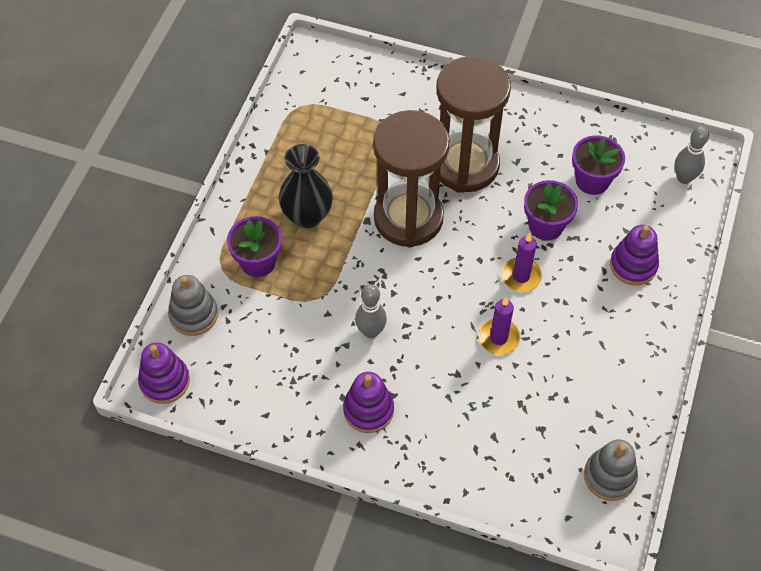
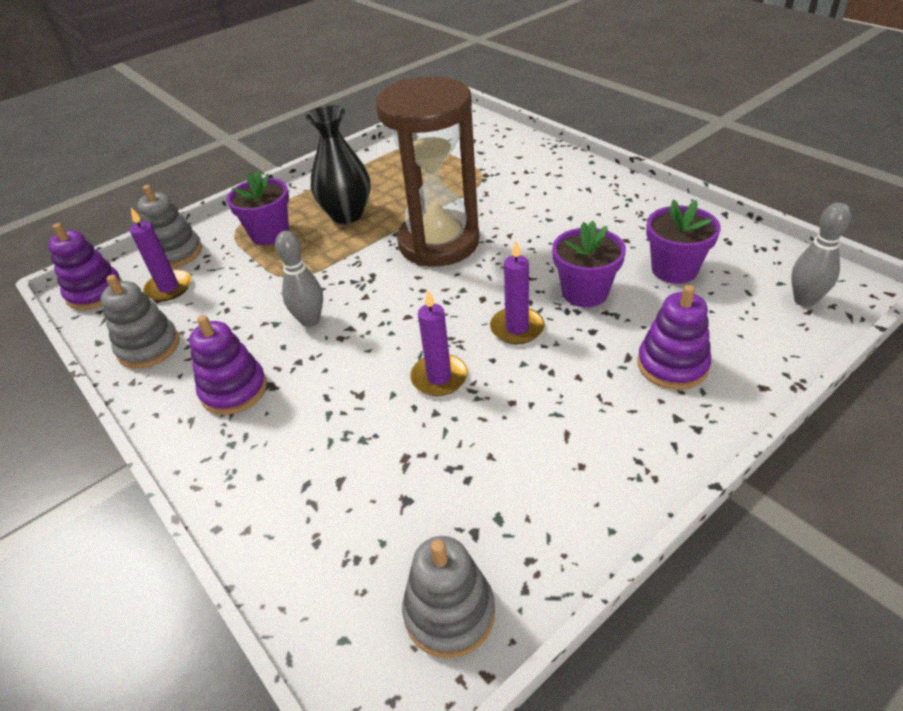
camera: 35 degrees right, 15 degrees down
brown hourglass [436,56,511,193] -> none
none -> grey stacking toy [101,275,180,369]
none -> purple candle [130,208,191,301]

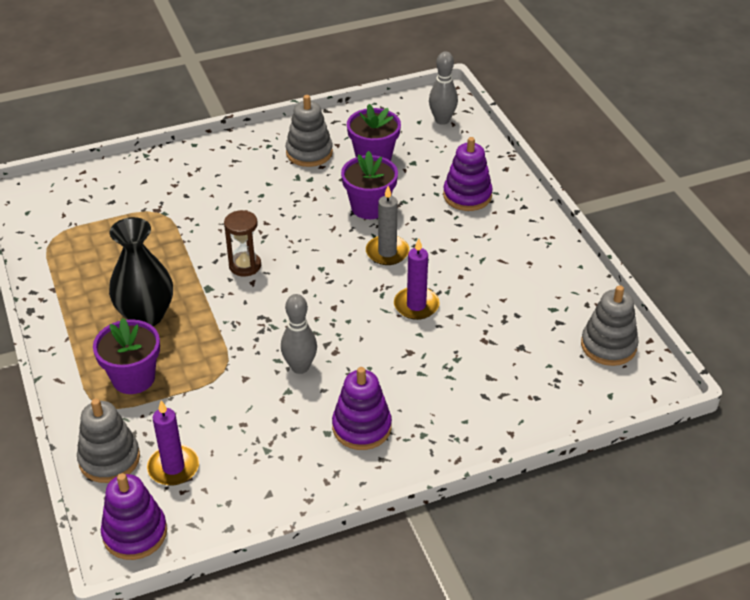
camera: 75 degrees left, 0 degrees up
grey stacking toy [101,275,180,369] -> grey stacking toy moved to [286,95,333,167]
brown hourglass [375,76,479,266] -> brown hourglass [224,210,261,277], size x0.41
purple candle [490,241,544,344] -> grey candle [366,186,409,265]

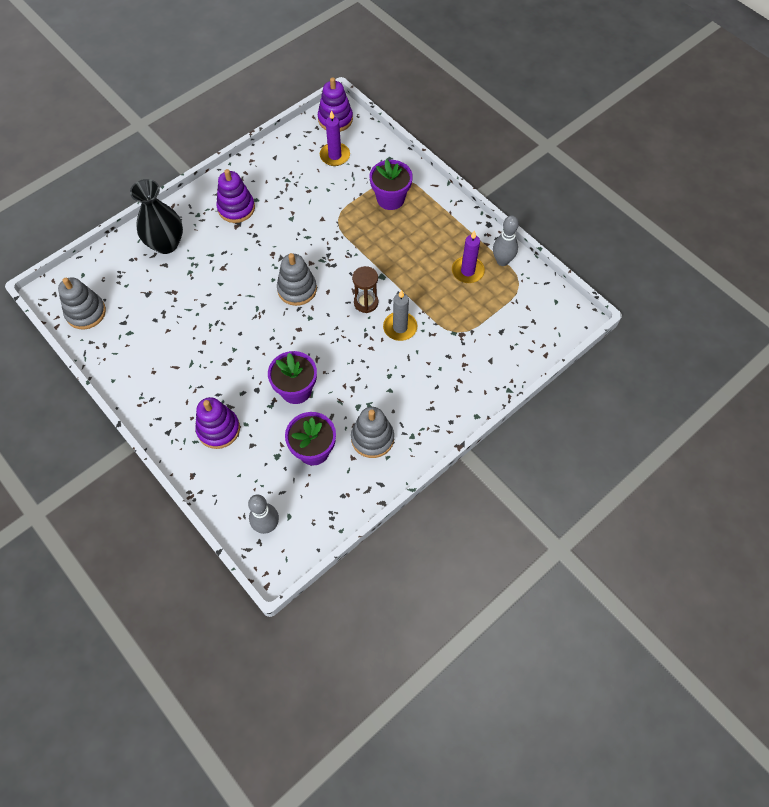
camera: 160 degrees right, 20 degrees up
grey stacking toy [77,399,140,483] -> grey stacking toy moved to [277,253,317,306]
black vase [109,217,173,326] -> black vase moved to [130,179,183,254]
grey bowling pin [281,294,317,374] -> grey bowling pin moved to [493,216,519,266]
grey candle [366,186,409,265] -> grey candle moved to [383,290,417,341]
purple candle [394,238,440,320] -> purple candle moved to [452,230,485,283]

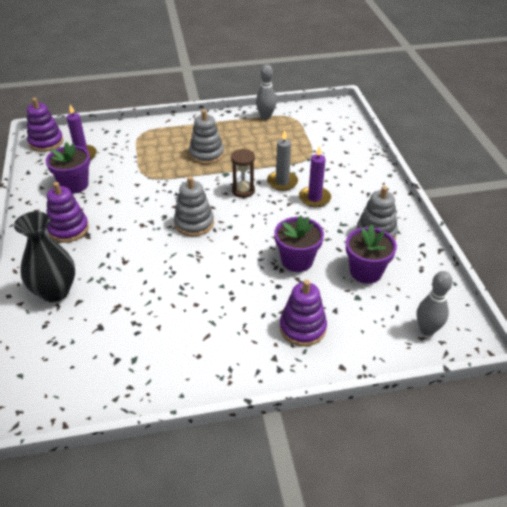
camera: 60 degrees left, 20 degrees down
grey stacking toy [58,277,106,330] -> grey stacking toy moved to [189,109,224,165]
purple flower pot [369,159,413,210] -> purple flower pot moved to [46,142,90,194]
purple candle [452,230,485,283] -> purple candle moved to [299,145,331,207]

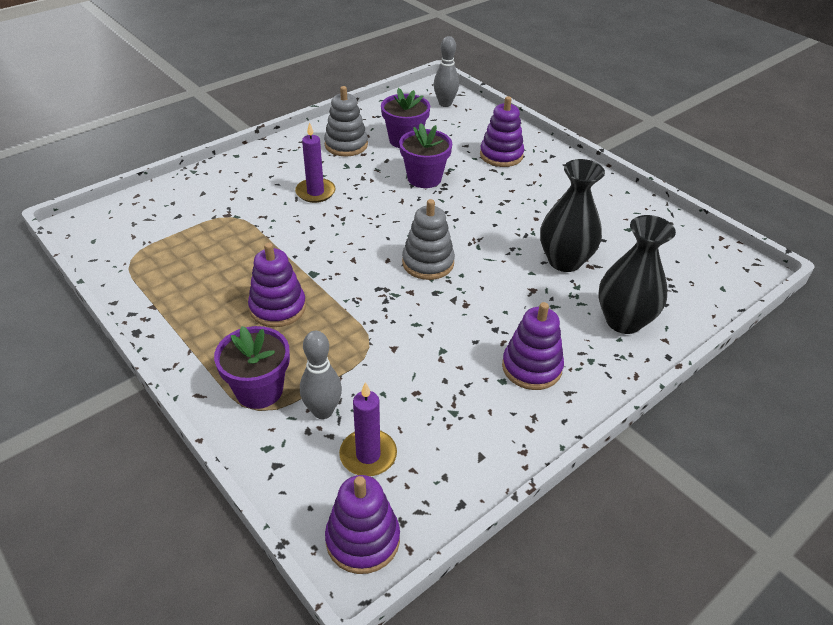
camera: 120 degrees left, 0 degrees up
purple flower pot [46,142,90,194] -> purple flower pot moved to [214,326,290,409]
grey stacking toy [189,109,224,165] -> purple stacking toy [248,243,306,327]
brown hourglass [231,149,255,198] -> none
grey bowling pin [256,64,277,120] -> grey bowling pin moved to [300,331,342,419]
grey candle [267,130,298,191] -> none
none -> black vase [540,159,605,272]

